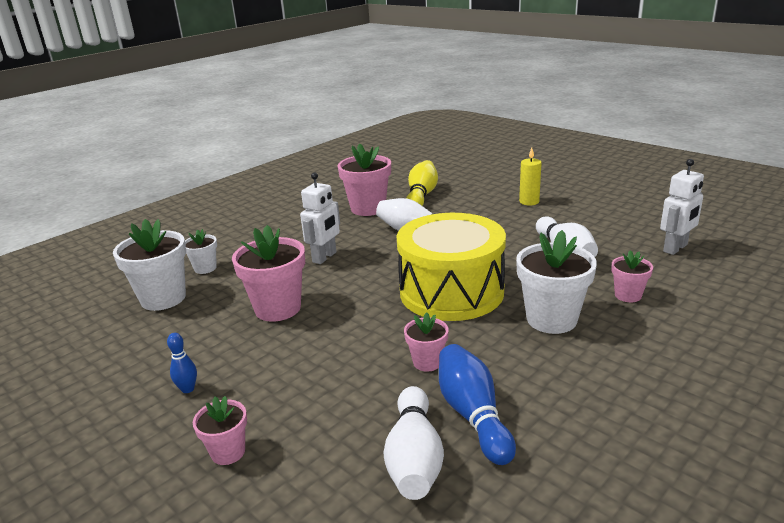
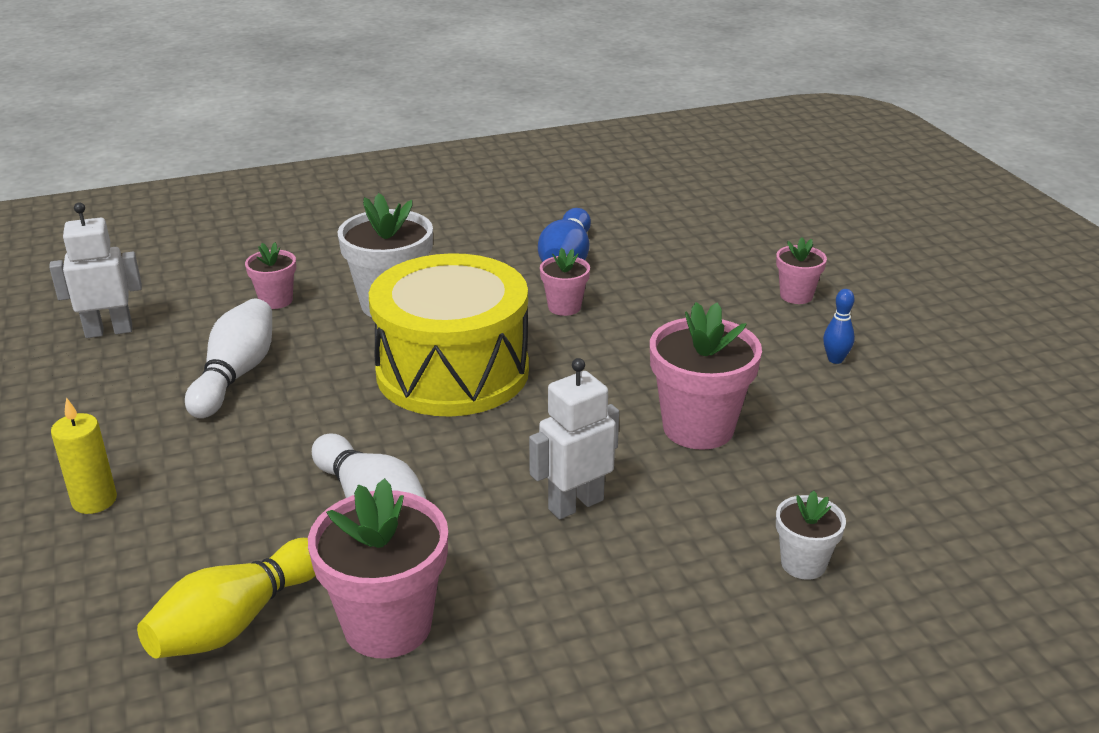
camera: 155 degrees left, 5 degrees up
white flower pot [113,219,186,311] -> none
white bowling pin [383,386,444,500] -> none

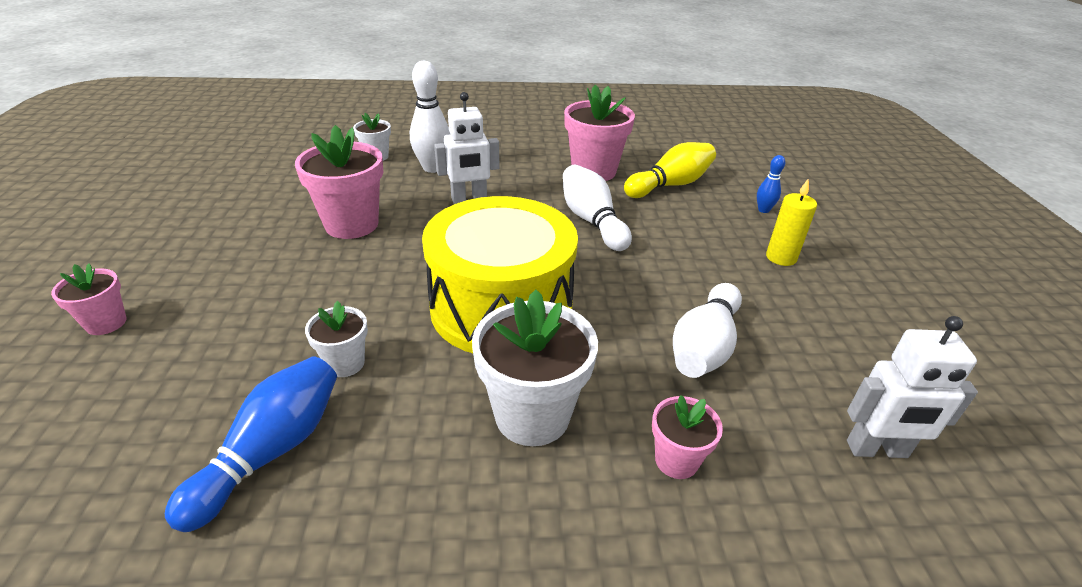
camera: 165 degrees left, 5 degrees up
pink flower pot [540,248,590,316] -> white flower pot [305,301,368,377]
blue bowling pin [823,289,855,364] -> blue bowling pin moved to [757,155,785,213]
none -> white bowling pin [410,61,450,173]

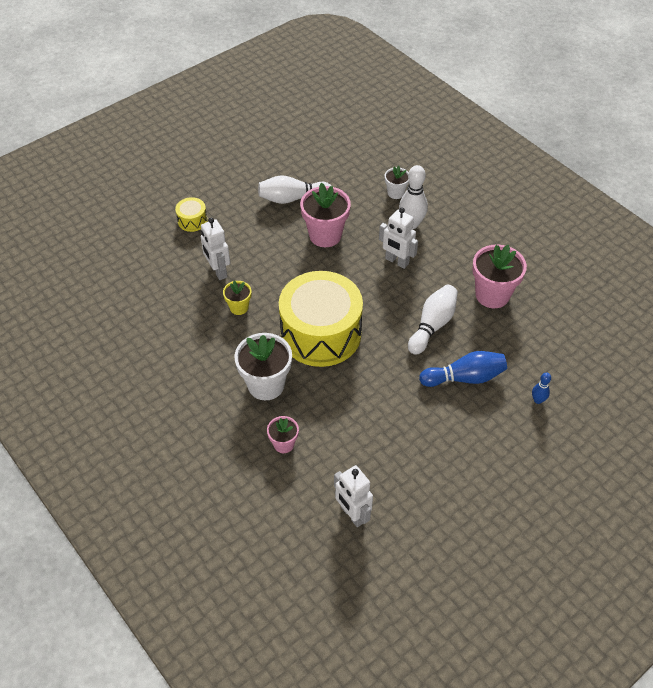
camera: 55 degrees right, 15 degrees up
pink flower pot [51,263,126,335] -> yellow drum [175,197,207,232]
blue bowling pin [165,356,337,532] -> blue bowling pin moved to [419,351,507,387]
white flower pot [305,301,368,377] -> yellow flower pot [223,281,251,315]
yellow bowling pin [624,142,716,198] -> none
white bowling pin [673,283,742,378] -> white bowling pin moved to [258,175,331,204]
yellow candle [766,178,817,266] -> none
none -> white robot [201,218,230,280]

